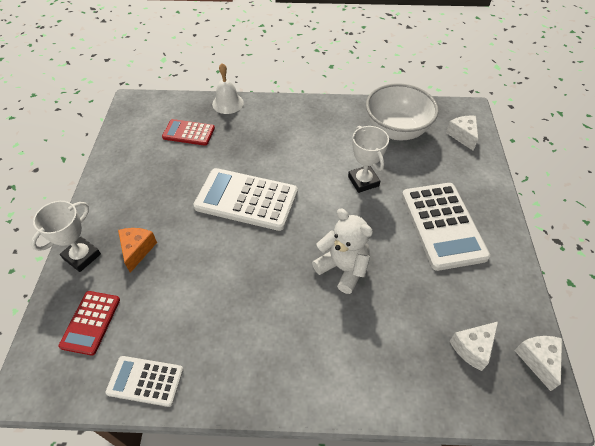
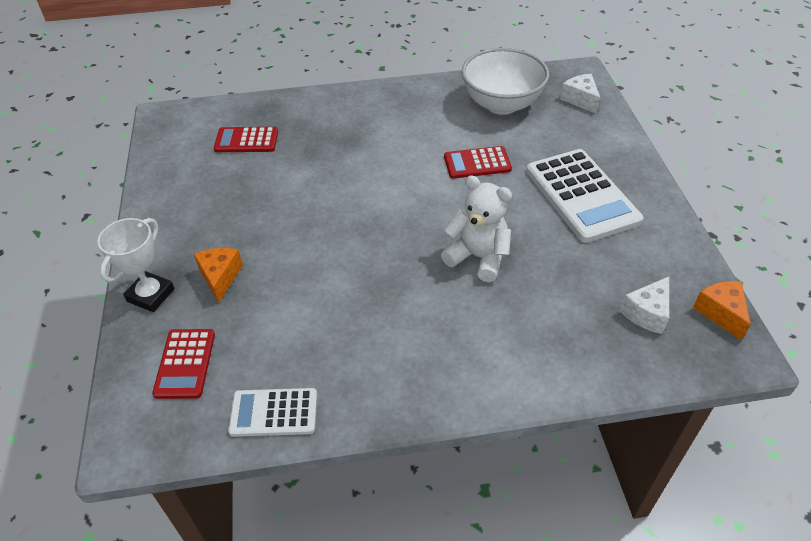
camera: 10 degrees left, 5 degrees down
white calculator [193,168,298,231] -> none
white bell [212,63,244,114] -> none
white trophy [348,126,389,193] -> red calculator [444,146,512,179]
white cheese [514,336,562,391] -> orange cheese [693,281,751,341]

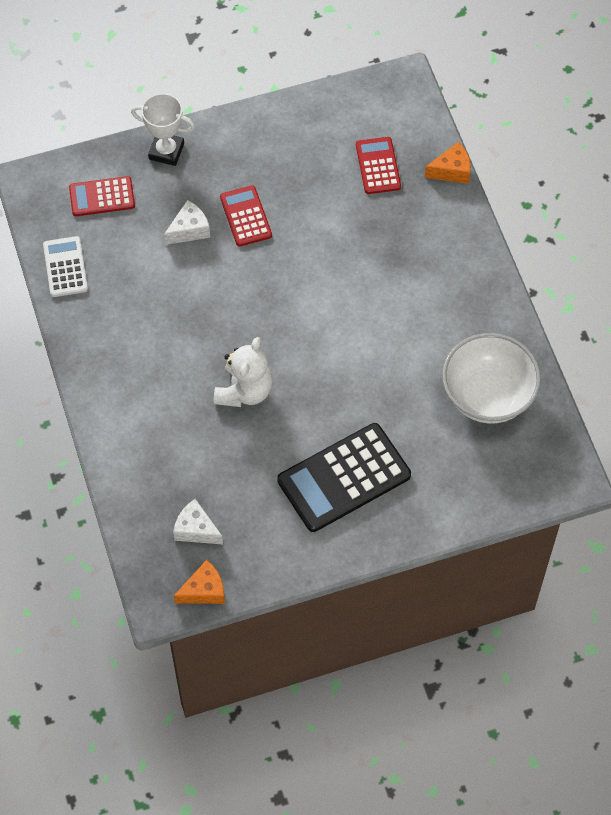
camera: 80 degrees right, 15 degrees up
orange cheese [194,248,243,303] -> orange cheese moved to [425,142,471,184]
red calculator [444,146,512,179] -> red calculator moved to [220,185,272,247]
white calculator [526,149,643,243] -> black calculator [277,423,411,532]
white cheese [560,74,600,114] -> white cheese moved to [164,200,210,245]

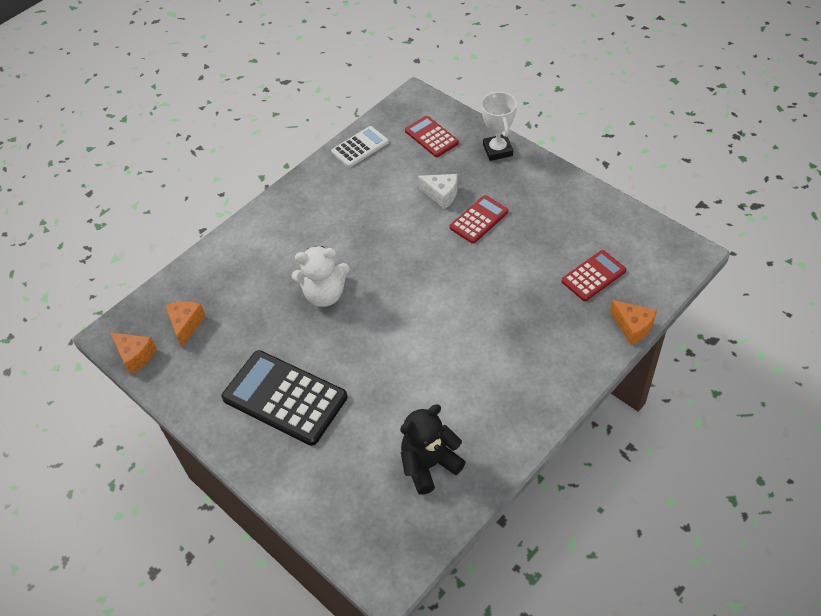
camera: 65 degrees right, 10 degrees down
white cheese [173,499,223,545] -> orange cheese [165,301,206,347]
white bowl [442,333,541,424] -> black teddy bear [400,404,466,495]

